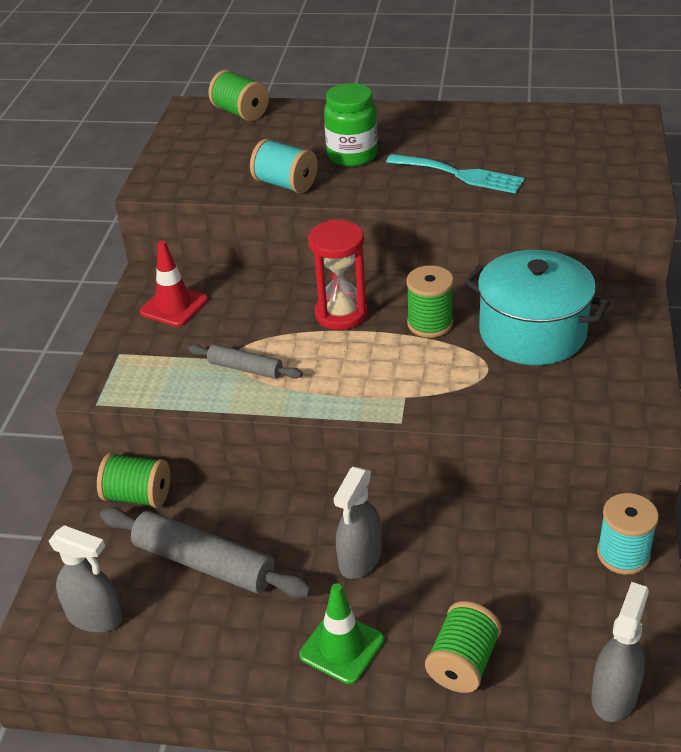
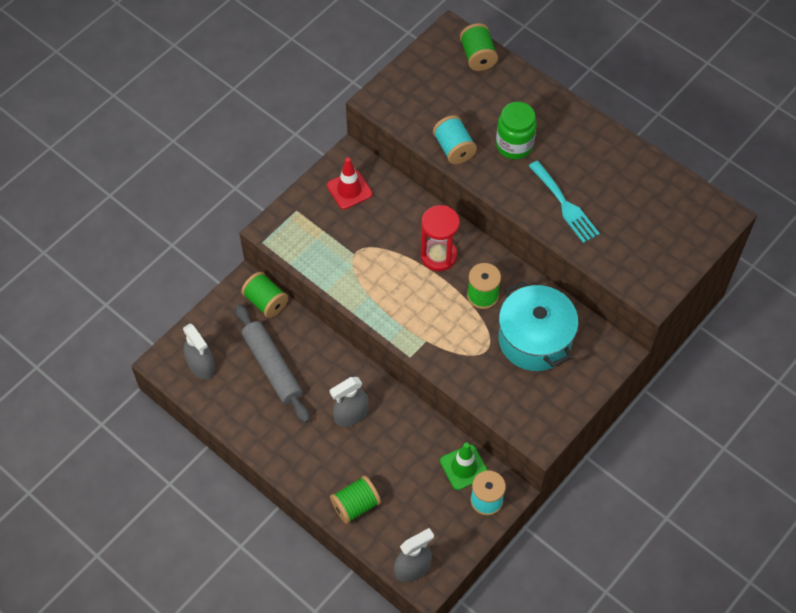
camera: 30 degrees right, 20 degrees up
grey rolling pin [188,344,303,379] -> none
green traffic cone [299,583,384,684] -> green traffic cone moved to [440,443,487,490]

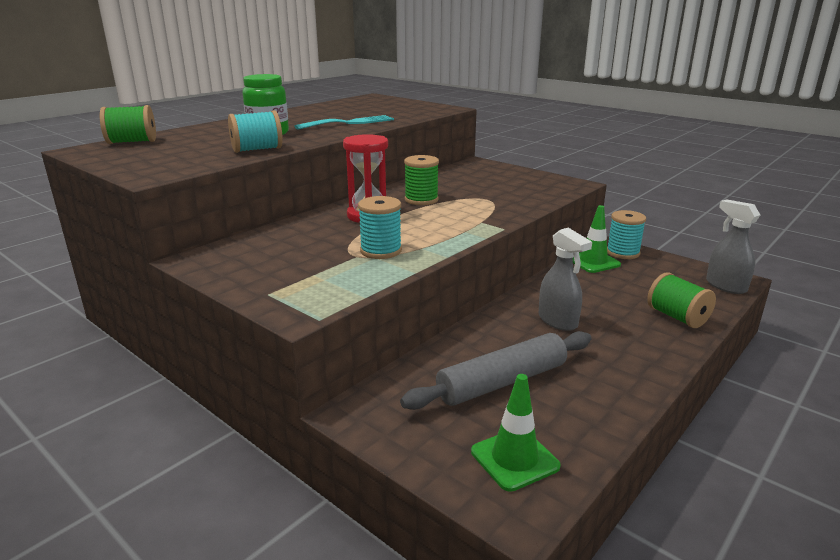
camera: 90 degrees left, 35 degrees down
grey spray bottle [183,323,215,379] -> green traffic cone [471,374,561,492]
green spool [241,272,288,318] -> none
red traffic cone [327,157,373,209] -> none
turquoise pot [499,281,579,371] -> none
none -> turquoise spool [358,196,402,259]

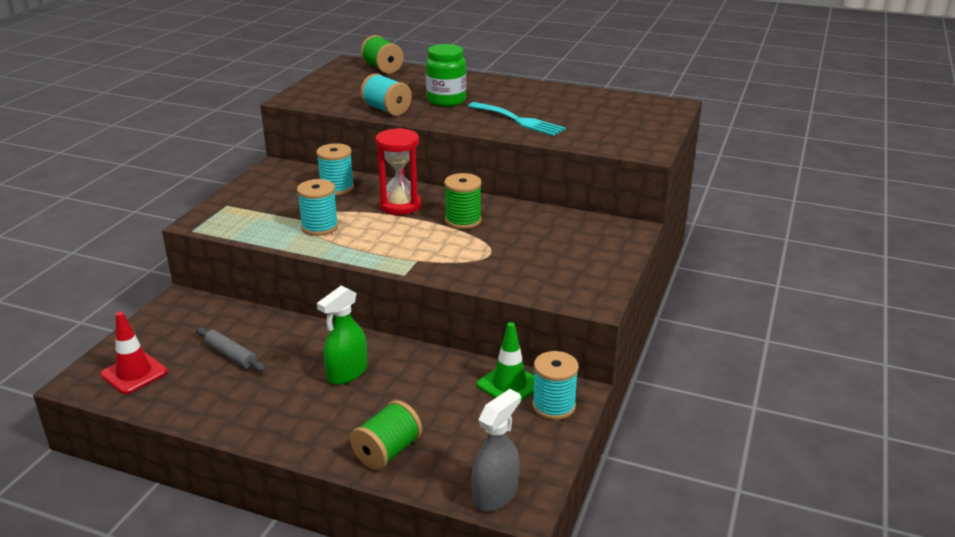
camera: 70 degrees right, 5 degrees up
grey rolling pin [400,331,591,410] -> grey rolling pin [196,327,266,372], size x0.56
green traffic cone [471,374,561,492] -> red traffic cone [101,312,167,394]
grey spray bottle [539,228,592,331] -> green spray bottle [317,285,367,384]
none -> turquoise spool [316,143,354,195]

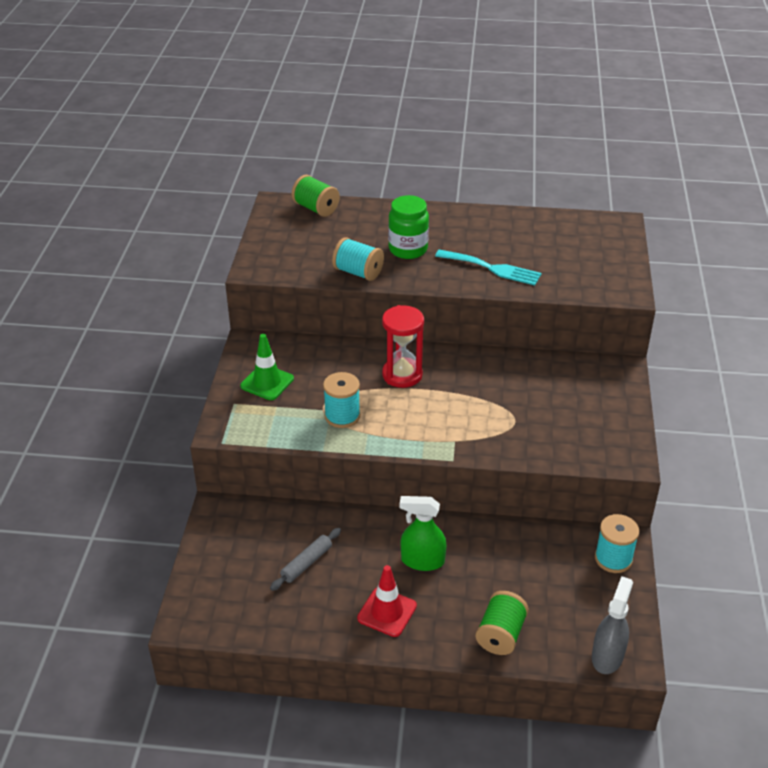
camera: 15 degrees left, 10 degrees up
red traffic cone [101,312,167,394] -> red traffic cone moved to [357,565,417,637]
grey rolling pin [196,327,266,372] -> grey rolling pin turned 75 degrees counterclockwise [270,528,341,591]
turquoise spool [316,143,354,195] -> none
green spray bottle [317,285,367,384] -> green spray bottle turned 75 degrees clockwise [400,496,447,571]
green spool [444,173,482,229] -> none
green traffic cone [477,322,534,401] -> green traffic cone moved to [240,334,294,400]

